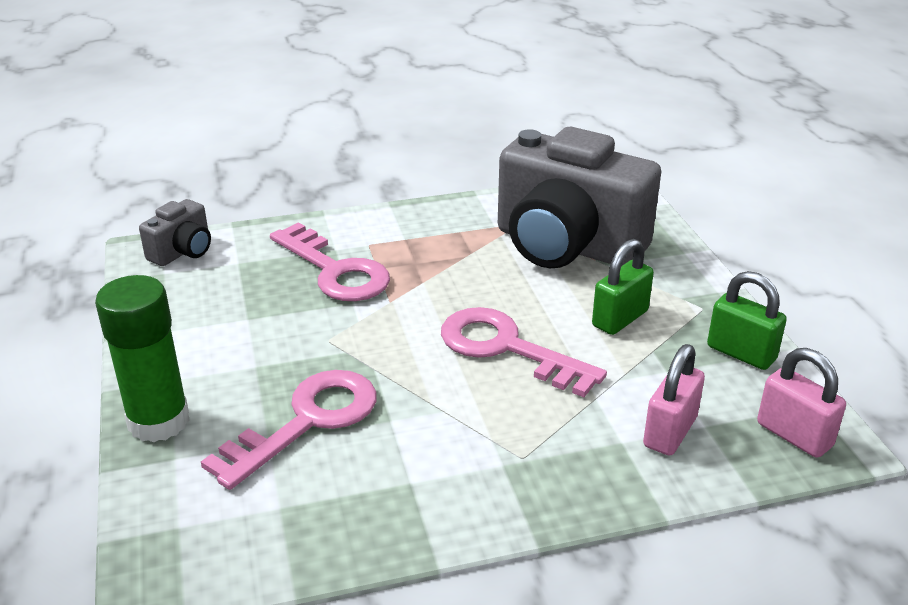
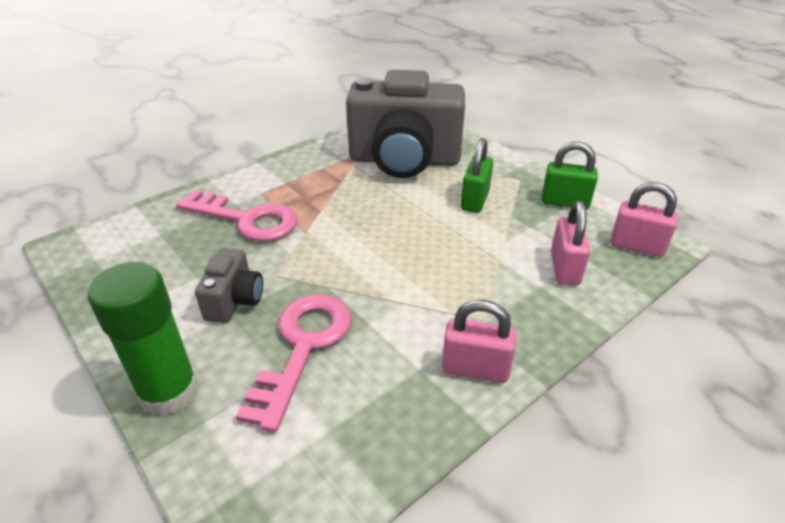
camera: 25 degrees left, 5 degrees up
grey camera [139,199,211,266] -> grey camera moved to [195,248,263,323]
pink key [441,307,607,397] -> none
none -> pink padlock [442,300,516,383]

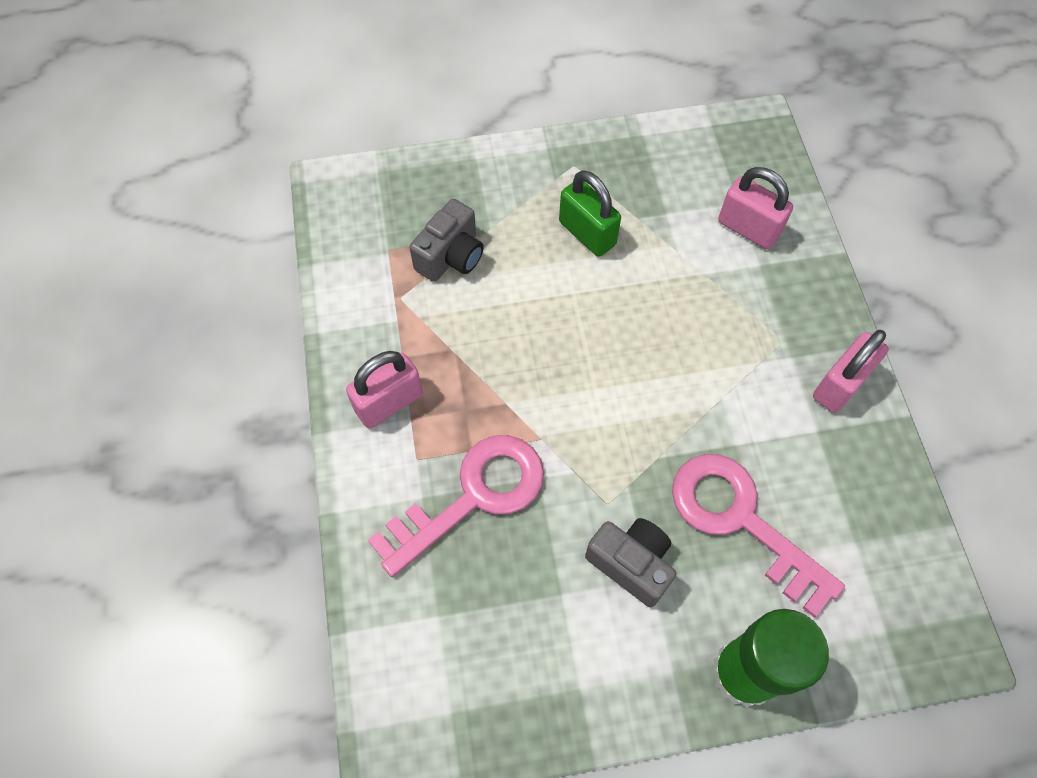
camera: 60 degrees left, 25 degrees up
grey camera [346,70,465,178] -> grey camera [409,199,484,282], size x0.44
green padlock [542,142,598,209] -> none
pink padlock [610,182,678,257] -> pink padlock moved to [346,351,423,429]

